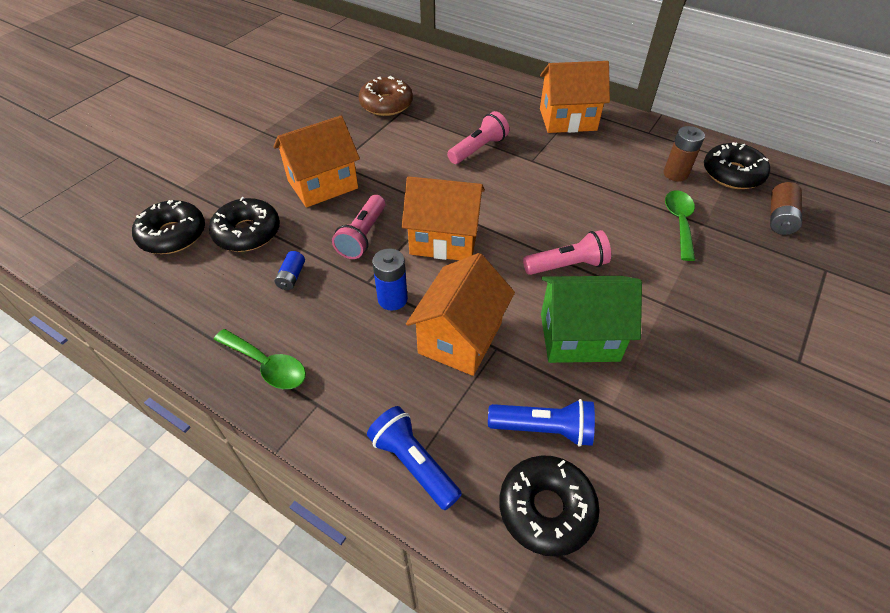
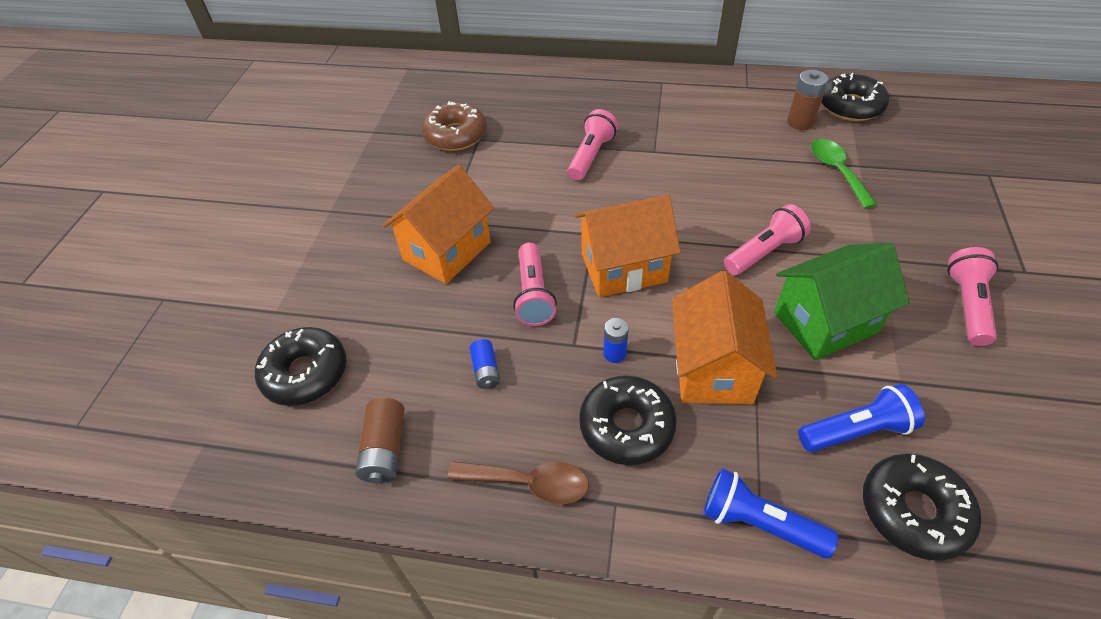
camera: 20 degrees left, 0 degrees up
black donut [209,197,280,252] -> black donut moved to [579,375,677,465]
green spoon [214,329,306,389] -> brown spoon [447,461,589,504]
blue battery [372,248,408,311] -> blue battery [603,318,629,363], size x0.65
orange house [540,61,610,133] -> none
brown battery [770,182,802,235] -> brown battery moved to [355,398,405,483]
none -> pink flashlight [947,247,999,346]

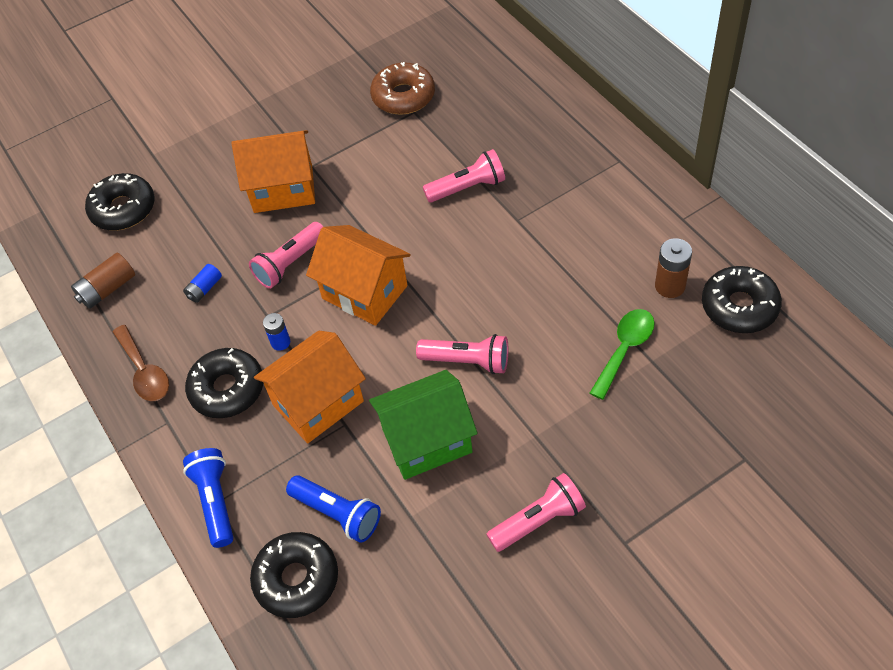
camera: 50 degrees right, 5 degrees up
green house [774,243,910,360] -> green house turned 45 degrees counterclockwise [369,370,478,480]

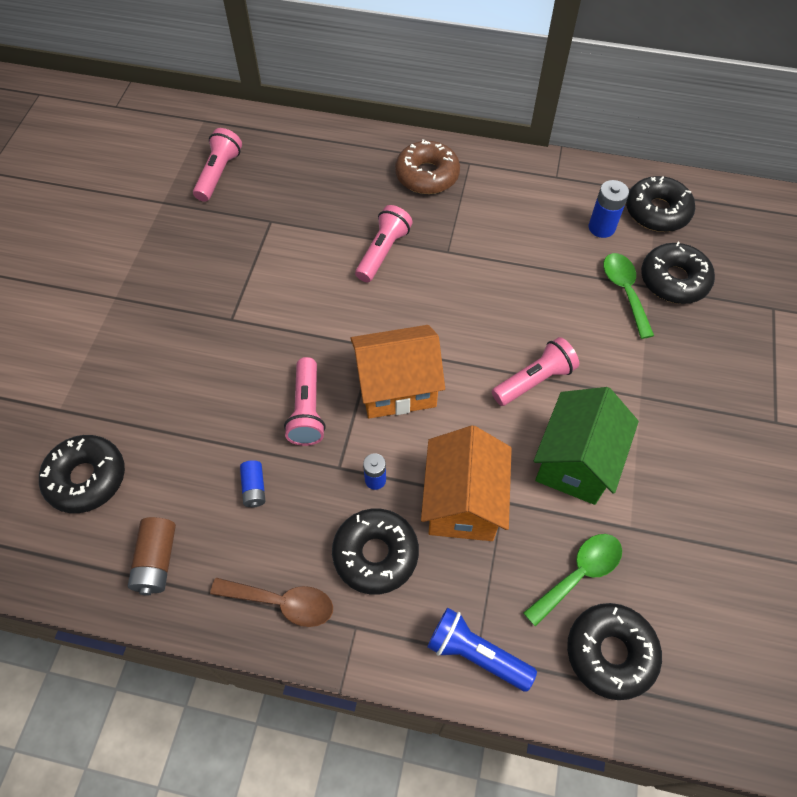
camera: 50 degrees left, 5 degrees up
orange house [232,130,315,213] -> none
blue flashlight [286,475,381,543] -> green spoon [523,534,622,627]
brown donut [370,62,435,115] -> brown donut moved to [395,139,460,194]
pink flashlight [486,473,586,552] -> pink flashlight moved to [193,128,242,202]
brown battery [655,238,692,298] -> blue battery [589,180,629,238]
none -> black donut [641,242,715,304]

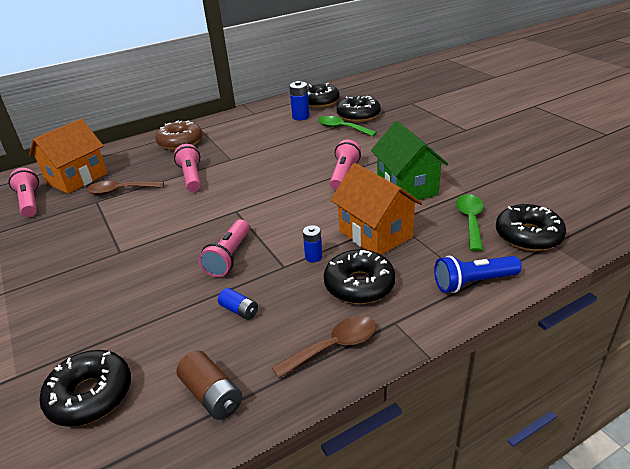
camera: 40 degrees left, 25 degrees down
pink flashlight [284,357,326,446] -> pink flashlight turned 60 degrees clockwise [198,220,250,277]
orange house [350,325,445,419] -> orange house moved to [29,119,107,194]
none -> brown spoon [86,181,164,195]

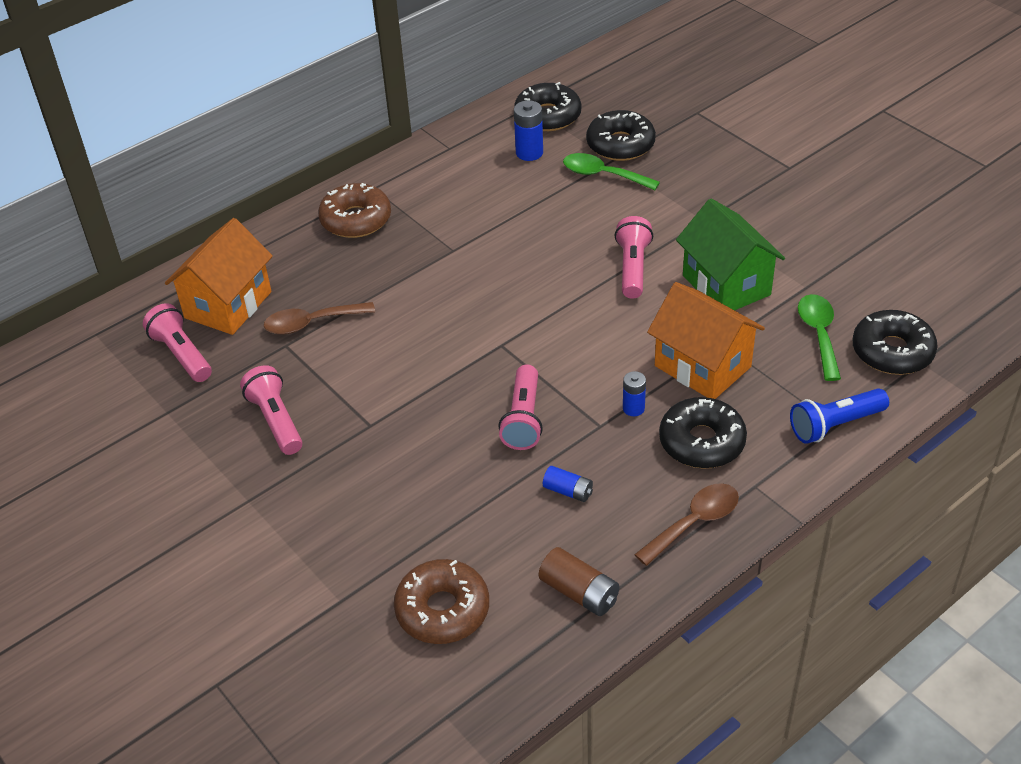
camera: 10 degrees left, 10 degrees up
black donut [39,350,131,427] -> brown donut [394,559,489,644]
pink flashlight [174,144,201,192] -> pink flashlight moved to [240,365,302,455]

